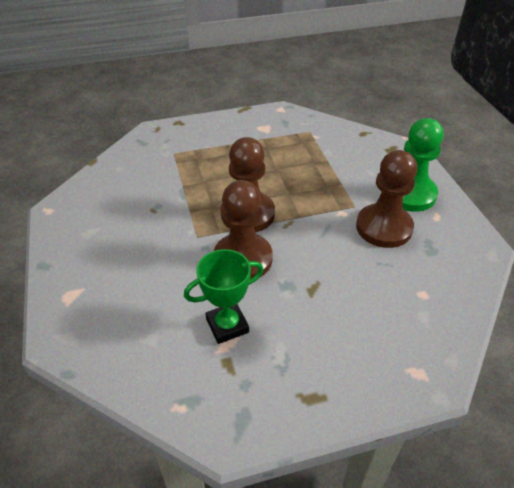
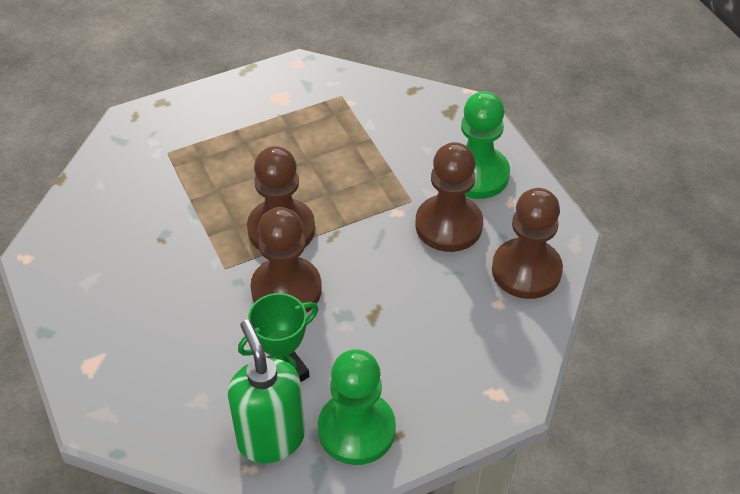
camera: 10 degrees left, 5 degrees up
none -> green soap dispenser [228,320,305,463]
none -> green pawn [318,349,396,465]
none -> brown pawn [492,188,563,299]

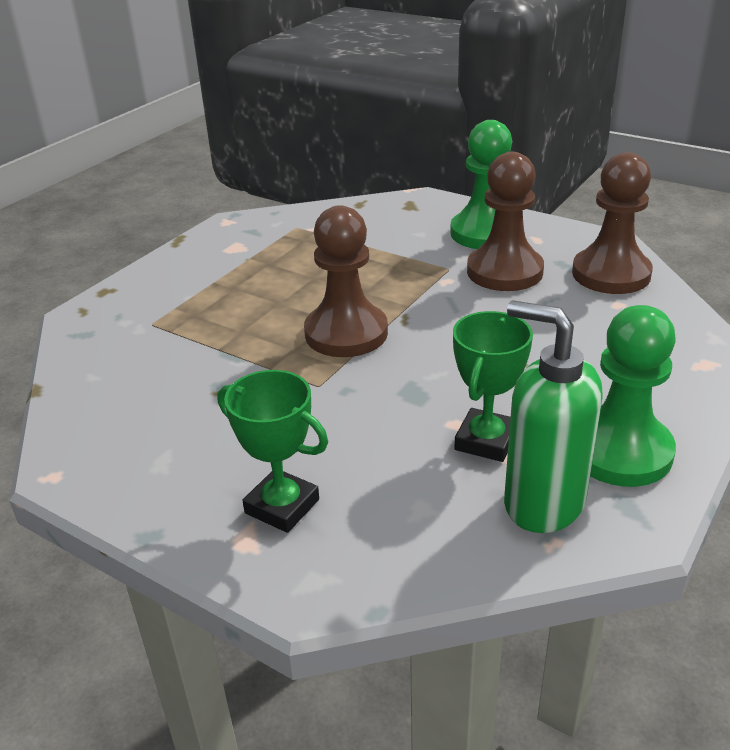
camera: 30 degrees left, 15 degrees down
brown pawn [250,207,322,313] -> none
none -> green trophy [218,370,328,533]

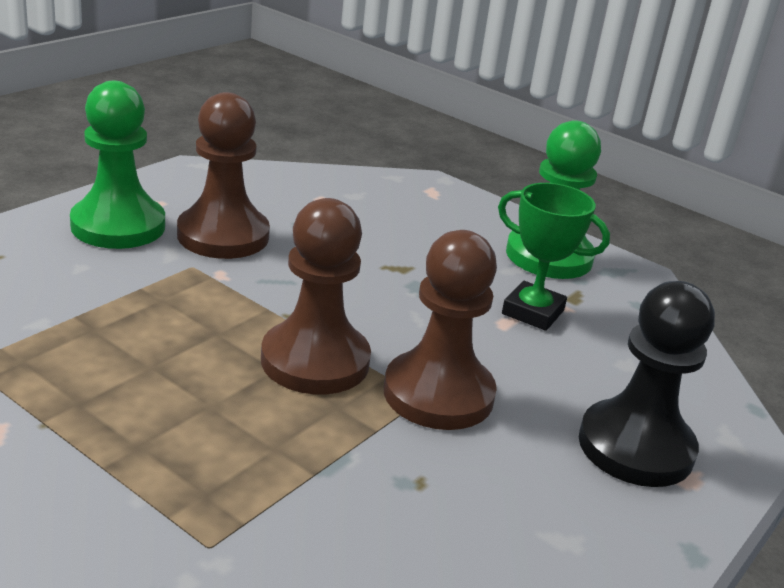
camera: 90 degrees left, 5 degrees down
green trophy [218,370,328,533] -> black pawn [579,281,715,487]
green soap dispenser [504,300,603,533] -> none
brown pawn [572,152,653,294] -> brown pawn moved to [384,230,497,430]

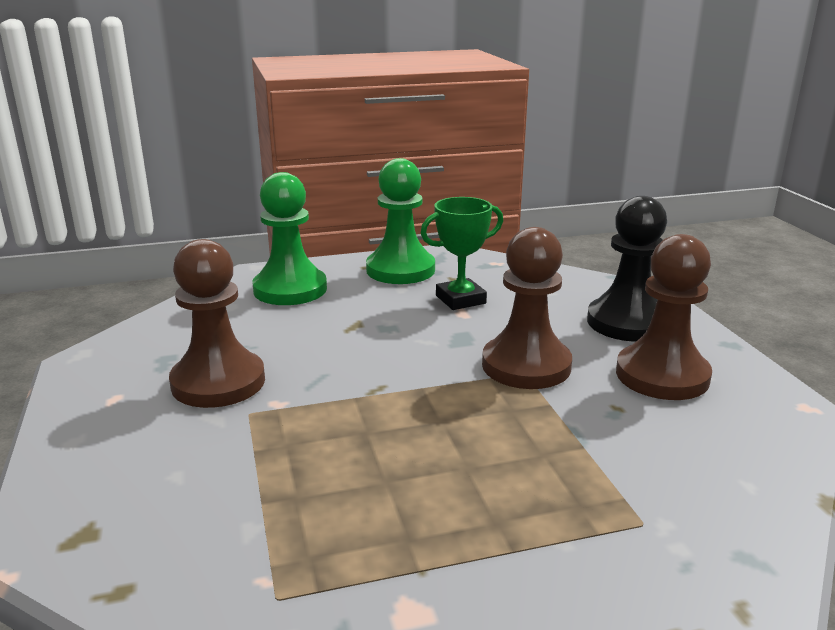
camera: 50 degrees left, 5 degrees down
green pawn [70,81,165,249] -> green pawn moved to [253,172,327,305]
brown pawn [261,198,371,394] -> brown pawn moved to [616,234,712,400]

